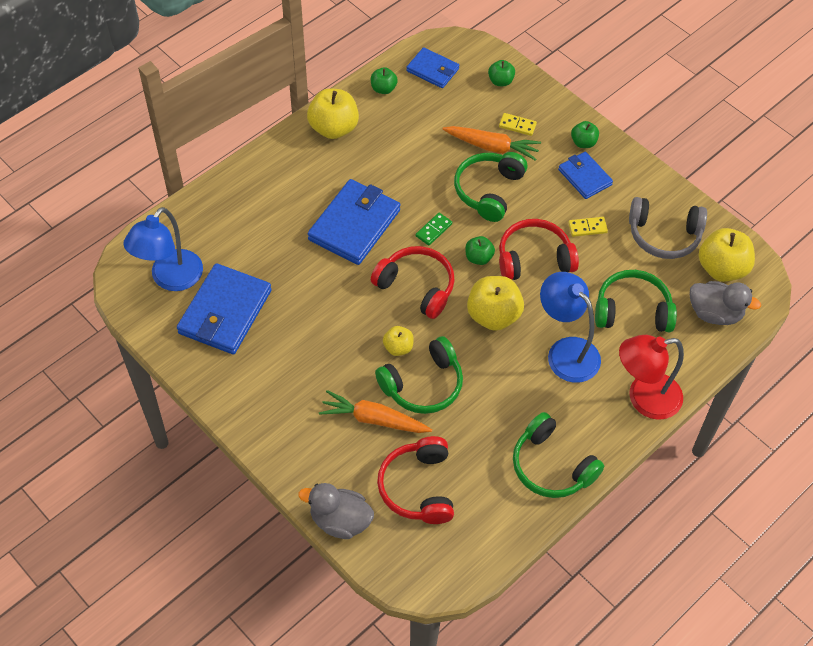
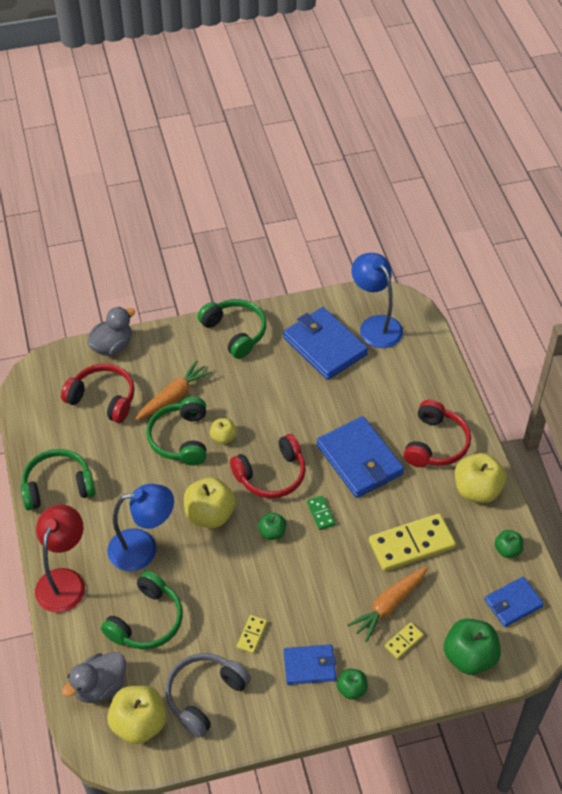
camera: 120 degrees right, 5 degrees down
green headphones [454,152,528,222] -> green headphones moved to [197,299,266,359]
green apple [488,60,515,86] -> green apple [444,619,501,675], size x1.84
red headphones [499,219,579,280] -> red headphones moved to [404,400,471,467]
none -> yellow domino [369,513,456,571]

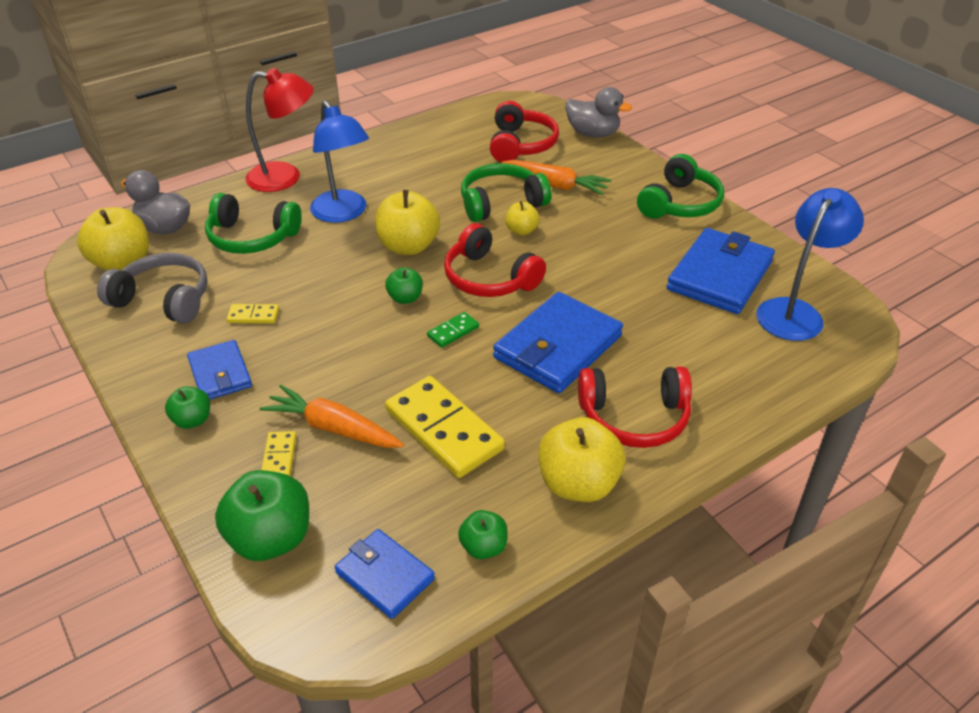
camera: 70 degrees right, 10 degrees down
green headphones [21,449,96,510] -> none
yellow domino [385,622,424,659] -> yellow domino turned 60 degrees clockwise [261,431,296,476]

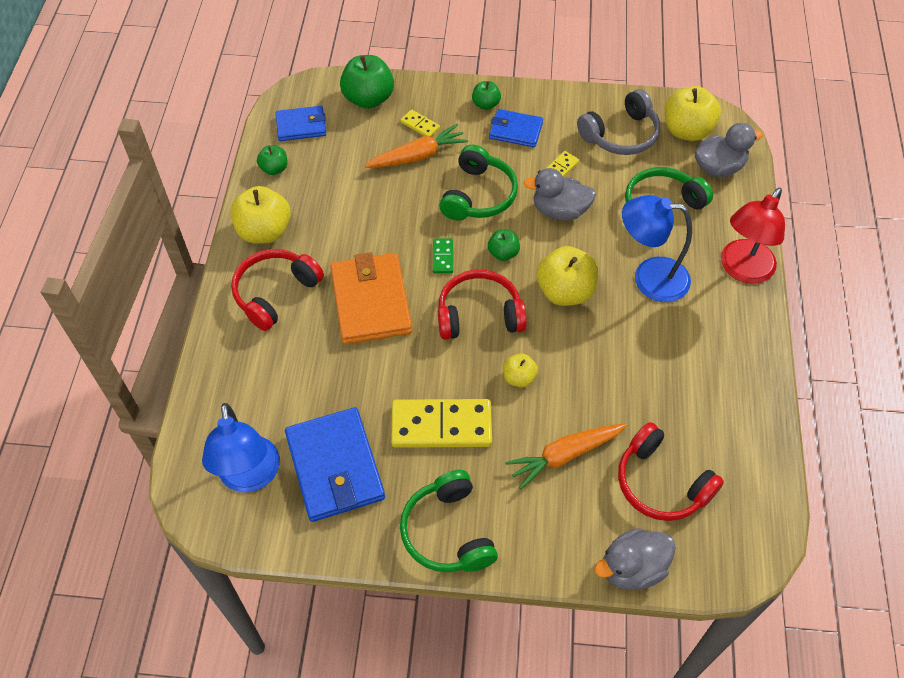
camera: 130 degrees right, 15 degrees up
yellow domino [385,376,505,478] -> yellow domino moved to [391,399,492,448]
green headphones [461,163,551,222] -> green headphones moved to [439,145,518,221]
blue wallet [493,292,623,393] -> orange wallet [330,252,412,344]
none -> grey duck [523,168,596,221]

